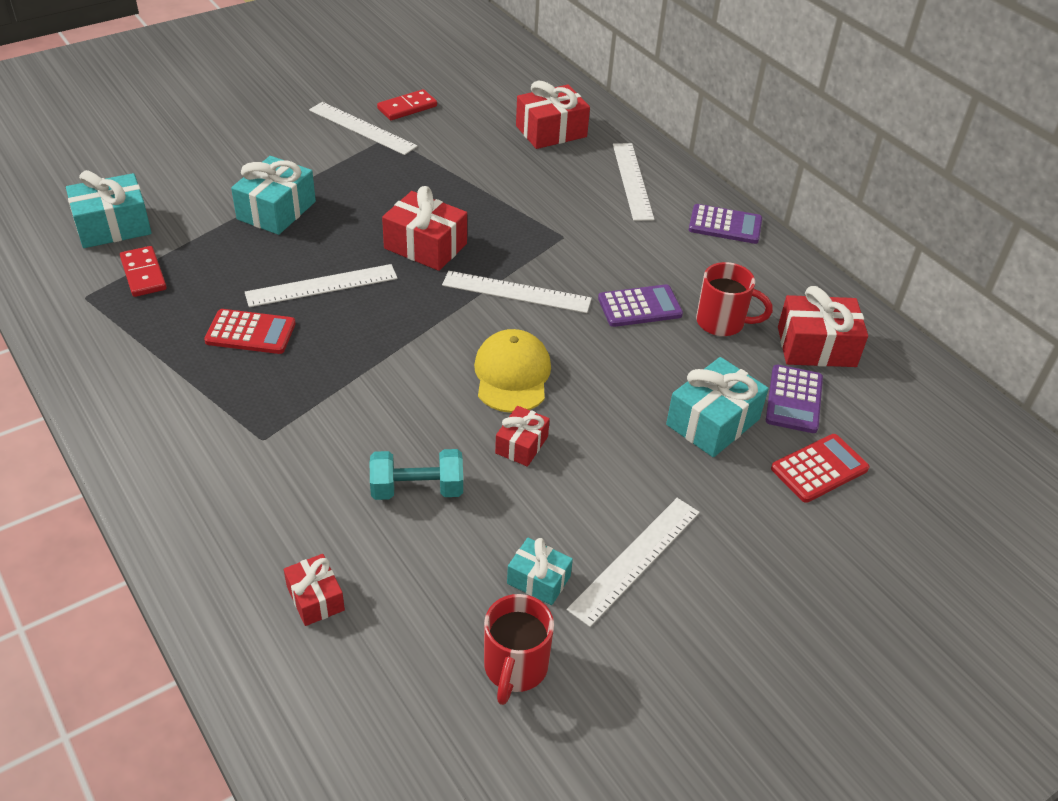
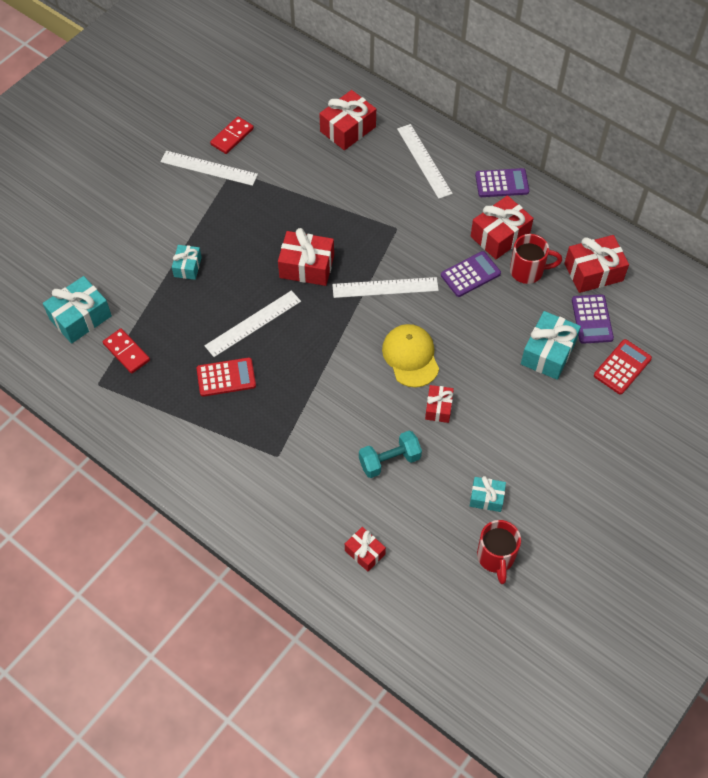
camera: 15 degrees left, 15 degrees up
turquoise gift [231,156,316,235] -> turquoise gift [172,245,202,280], size x0.59
white ruler [567,498,700,627] -> none
none -> red gift [471,195,534,259]

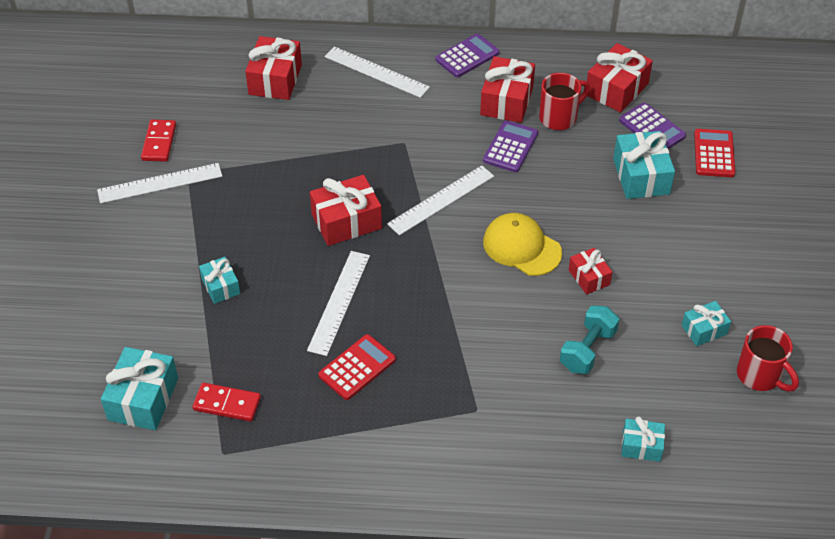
camera: 35 degrees left, 10 degrees down
red gift [345,527,386,572] -> turquoise gift [621,416,665,462]

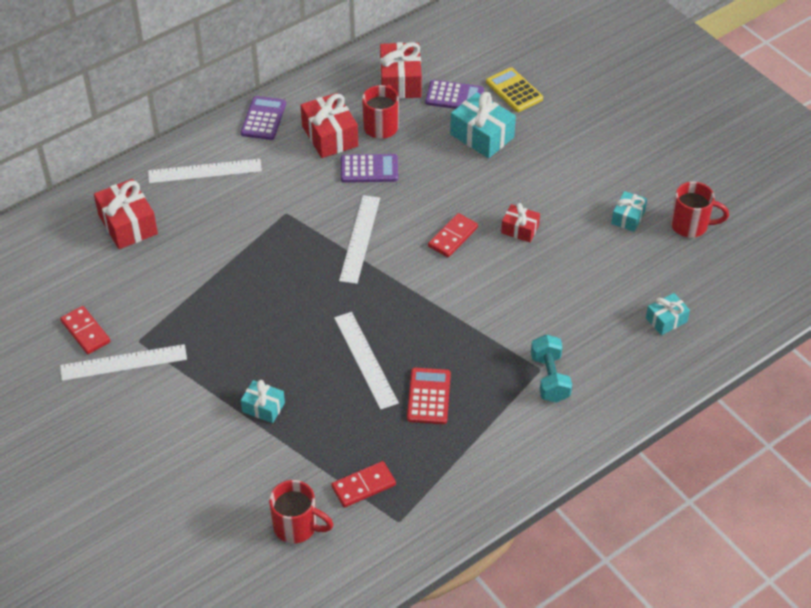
camera: 40 degrees left, 0 degrees up
white ruler [97,163,222,204] -> white ruler turned 45 degrees clockwise [60,344,187,381]
turquoise gift [101,347,178,430] -> red mug [269,480,334,544]
red gift [310,175,382,246] -> none
purple calculator [483,120,538,172] -> purple calculator turned 105 degrees clockwise [341,154,398,183]
yellow cap [483,213,562,276] -> red domino [428,213,478,257]
turquoise dumbbell [560,305,619,374] -> turquoise dumbbell moved to [531,334,572,403]
red calculator [694,129,735,177] -> yellow calculator [486,67,543,112]

